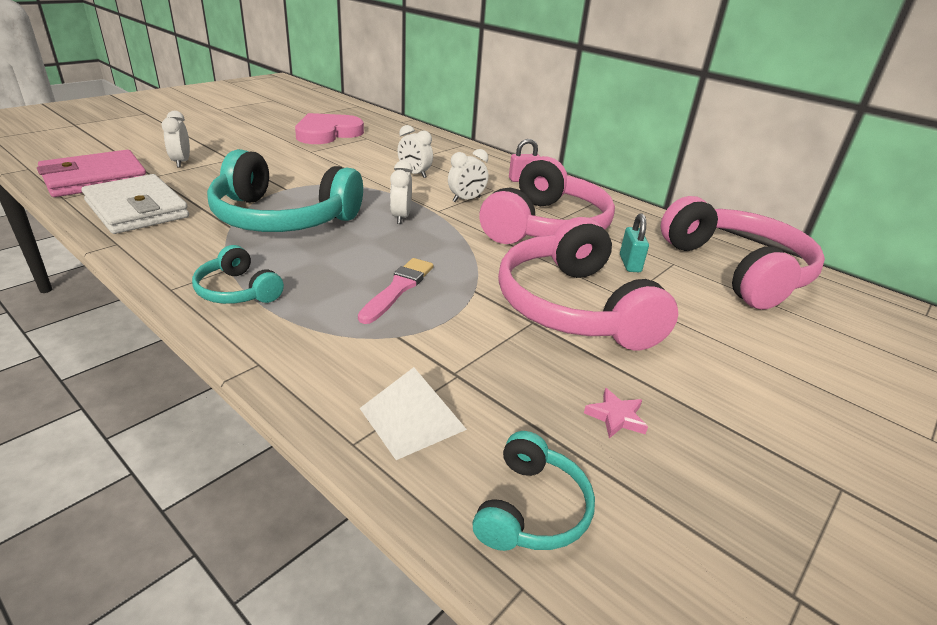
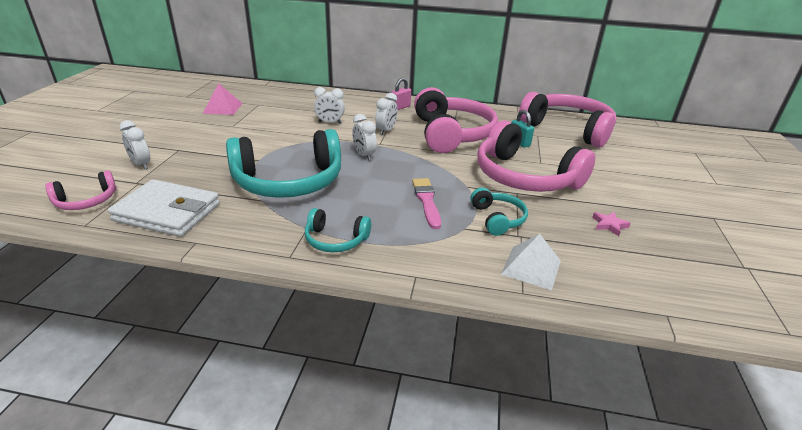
camera: 30 degrees left, 0 degrees up
pink wallet [37,150,146,197] -> pink headphones [45,170,116,210]
pink heart [295,113,364,144] -> pink pyramid [202,83,243,115]
turquoise headphones [472,431,595,551] -> turquoise headphones moved to [470,187,528,236]

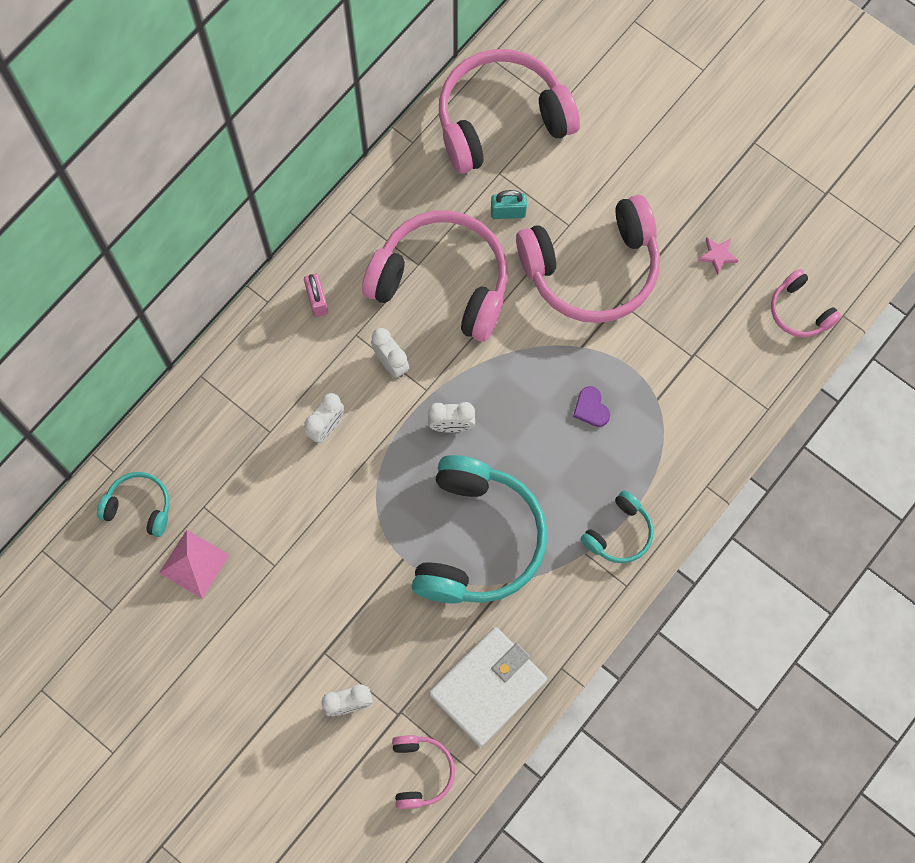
camera: 60 degrees left, 40 degrees up
pink brush [412,178,441,229] -> purple heart [573,386,610,427]
turquoise headphones [470,187,528,236] -> turquoise headphones moved to [97,472,170,537]
white pyramid [501,234,561,290] -> none
none -> pink headphones [771,269,842,337]

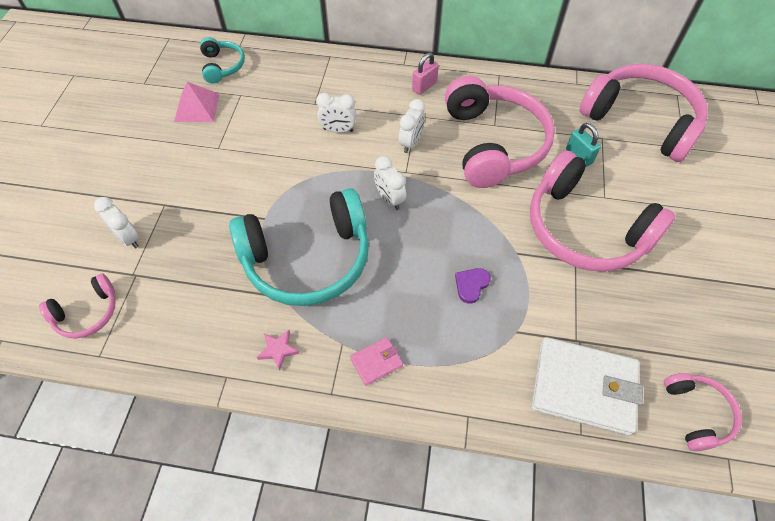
camera: 60 degrees right, 15 degrees down
white wallet [429,627,547,747] -> white wallet moved to [531,337,643,436]
turquoise headphones [581,490,654,563] -> pink wallet [350,337,403,386]
pink star [698,237,739,275] -> pink star moved to [257,330,300,371]
pink headphones [771,269,842,337] -> pink headphones turned 150 degrees clockwise [664,373,742,451]

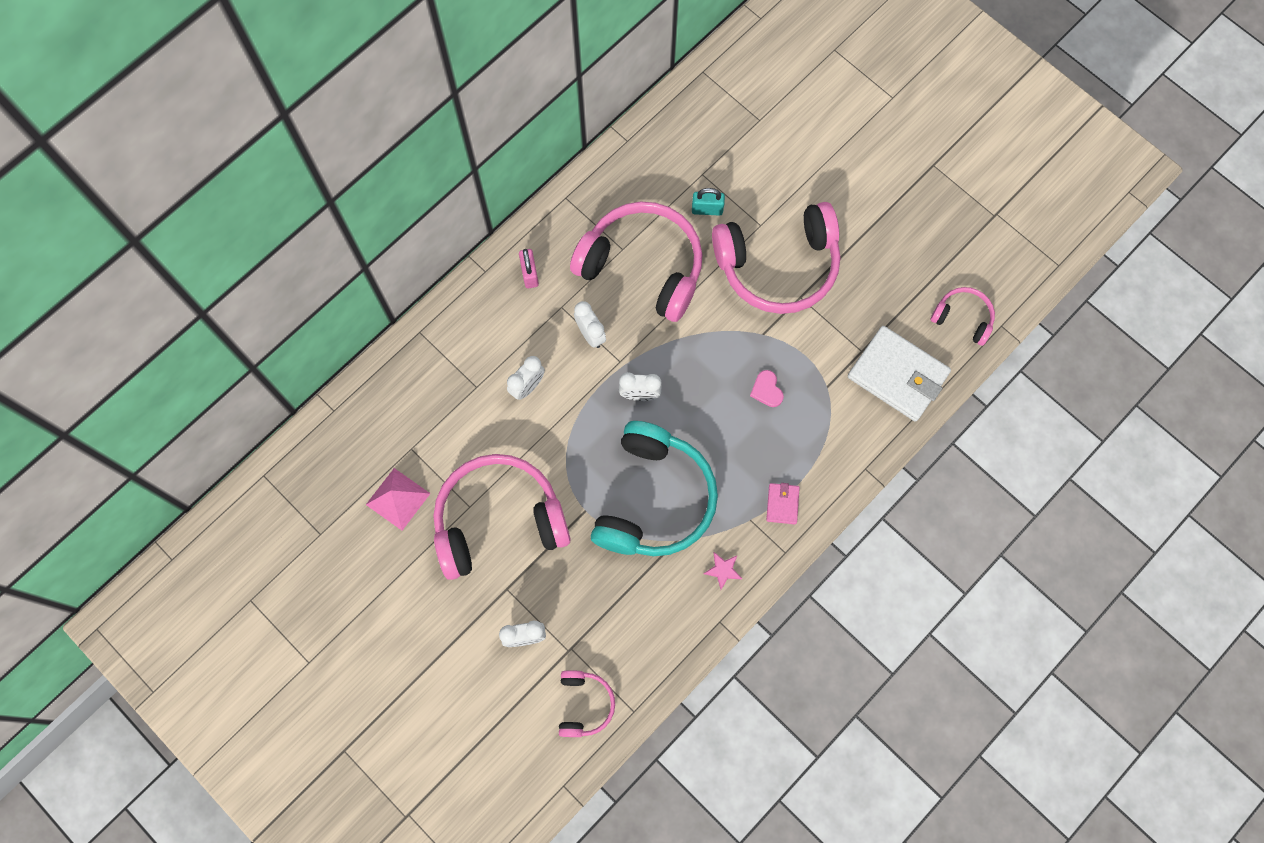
camera: 55 degrees left, 15 degrees up
turquoise headphones [200,37,245,84] -> none
purple heart [455,268,491,304] -> pink heart [750,370,784,407]
white wallet [531,337,643,436] -> white wallet turned 75 degrees clockwise [848,326,951,421]
pink headphones [579,64,707,162] -> pink headphones moved to [433,454,571,580]

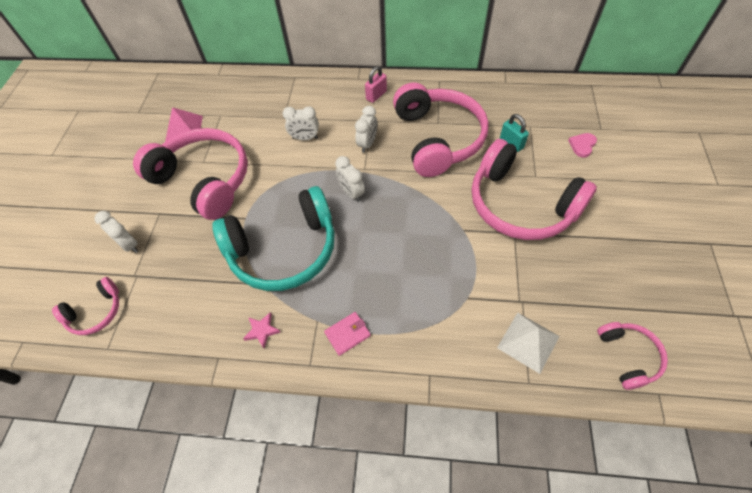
camera: 55 degrees right, 15 degrees down
pink heart [750,370,784,407] -> pink heart moved to [568,133,597,157]
white wallet [848,326,951,421] -> white pyramid [497,313,560,374]

